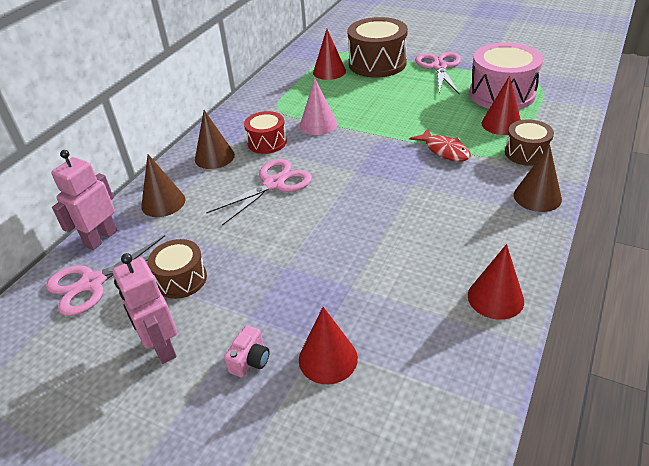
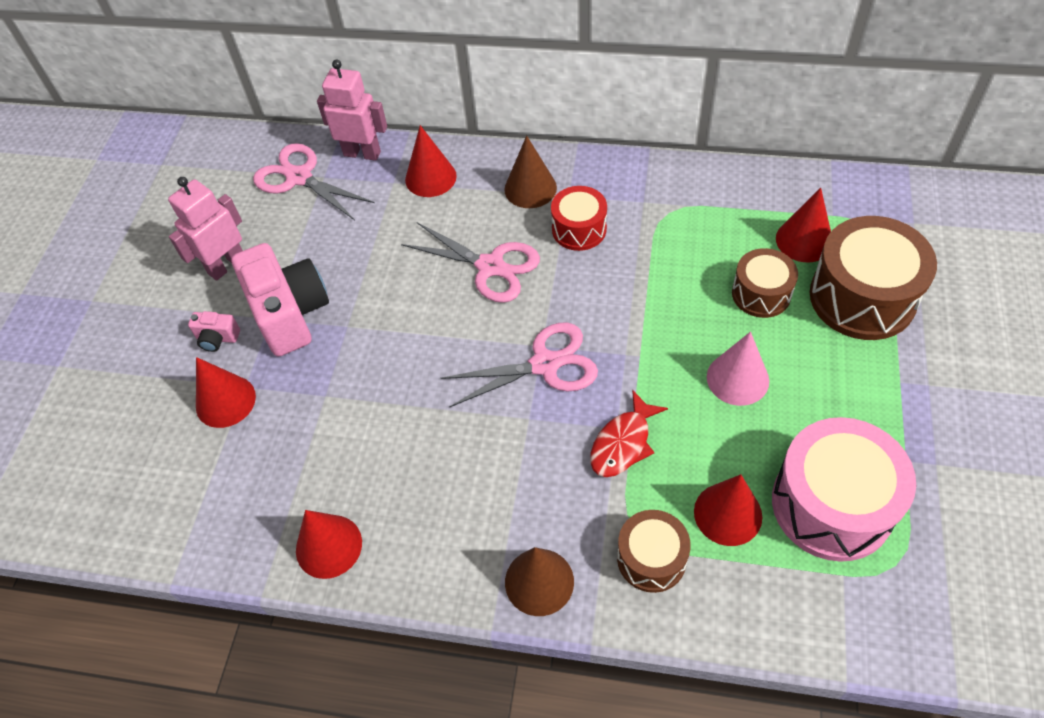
camera: 75 degrees right, 15 degrees up
brown cone [141,154,185,217] -> red cone [405,125,457,197]
brown drum [148,239,207,299] -> brown drum moved to [732,248,798,318]
pink cone [300,78,337,135] -> pink cone moved to [707,332,769,406]
pink scissors [415,52,461,95] -> pink scissors moved to [441,323,598,407]
none -> pink camera [231,243,329,357]

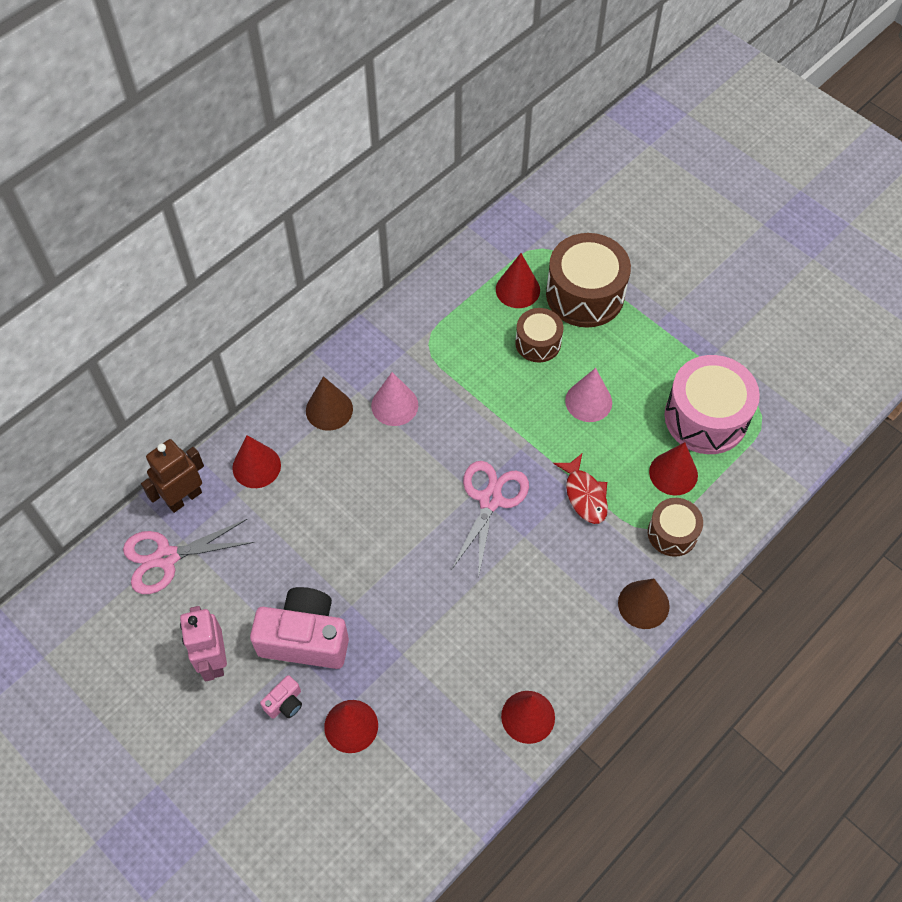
camera: 60 degrees left, 5 degrees up
pink robot [317,60,387,161] -> brown robot [141,439,204,513]
pink scissors [401,222,540,303] -> none
red drum [551,186,607,251] -> pink cone [371,372,418,426]

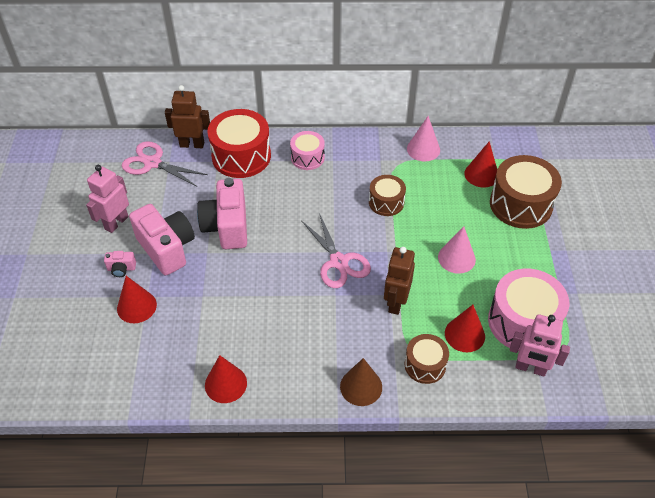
camera: 45 degrees right, 10 degrees down
red cone [232,435,281,488] -> red drum [207,109,271,178]
brown cone [306,376,353,431] -> pink drum [290,131,325,170]
pink cone [371,372,418,426] -> pink cone moved to [407,116,440,161]
pink scissors [451,461,529,579] -> pink scissors turned 90 degrees clockwise [301,213,371,288]
brown drum [515,308,563,363] -> brown drum moved to [369,175,406,216]
red fish [553,454,608,524] -> brown robot [384,247,415,315]
none -> pink camera [197,178,247,249]
none -> pink robot [510,314,570,376]

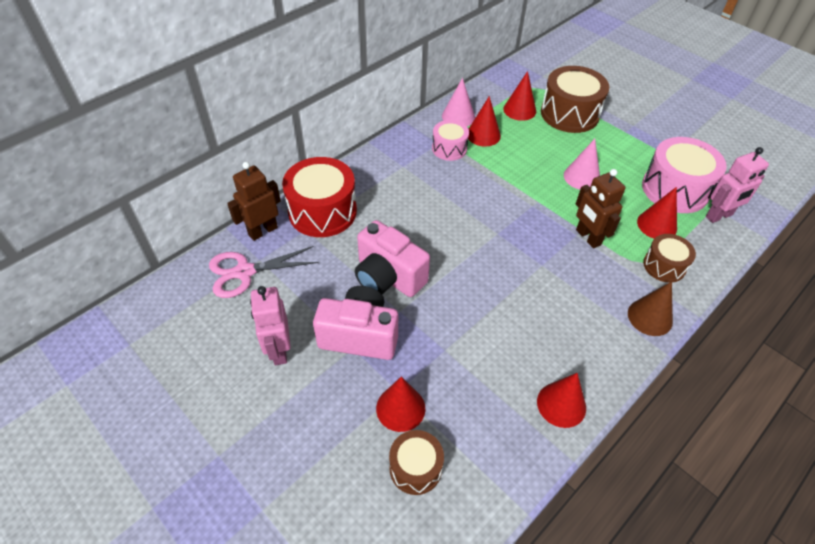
camera: 45 degrees left, 0 degrees up
pink camera [104,251,136,277] -> none
pink drum [290,131,325,170] -> pink drum moved to [432,120,469,161]
pink scissors [301,213,371,288] -> none
brown drum [369,175,406,216] -> brown drum moved to [389,430,444,495]
none -> red cone [468,96,501,147]

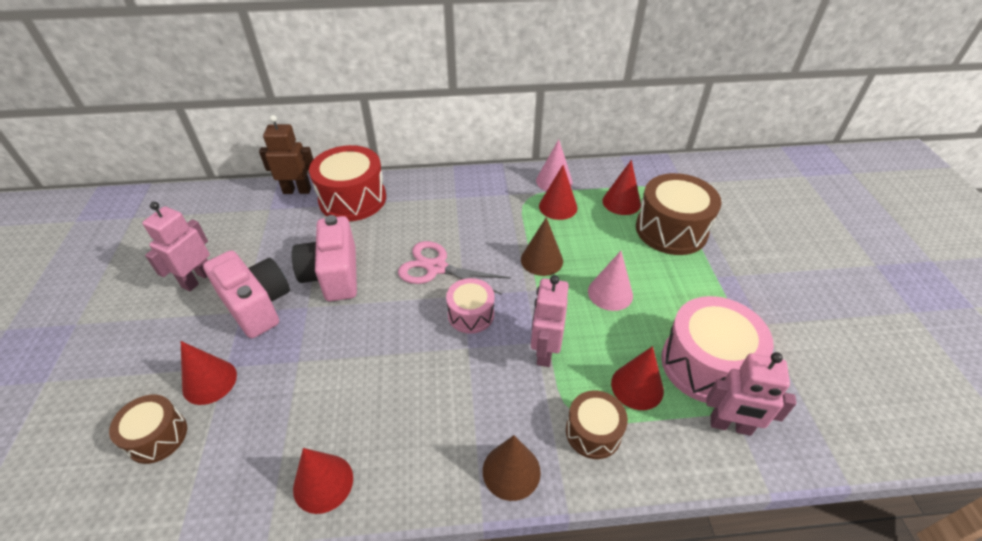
camera: 40 degrees right, 5 degrees down
pink scissors [209,246,319,298] -> pink scissors moved to [398,241,511,295]
pink drum [432,120,469,161] -> pink drum moved to [446,278,494,334]
brown robot [576,169,625,248] -> pink robot [531,275,569,367]
none -> brown cone [521,217,563,276]

